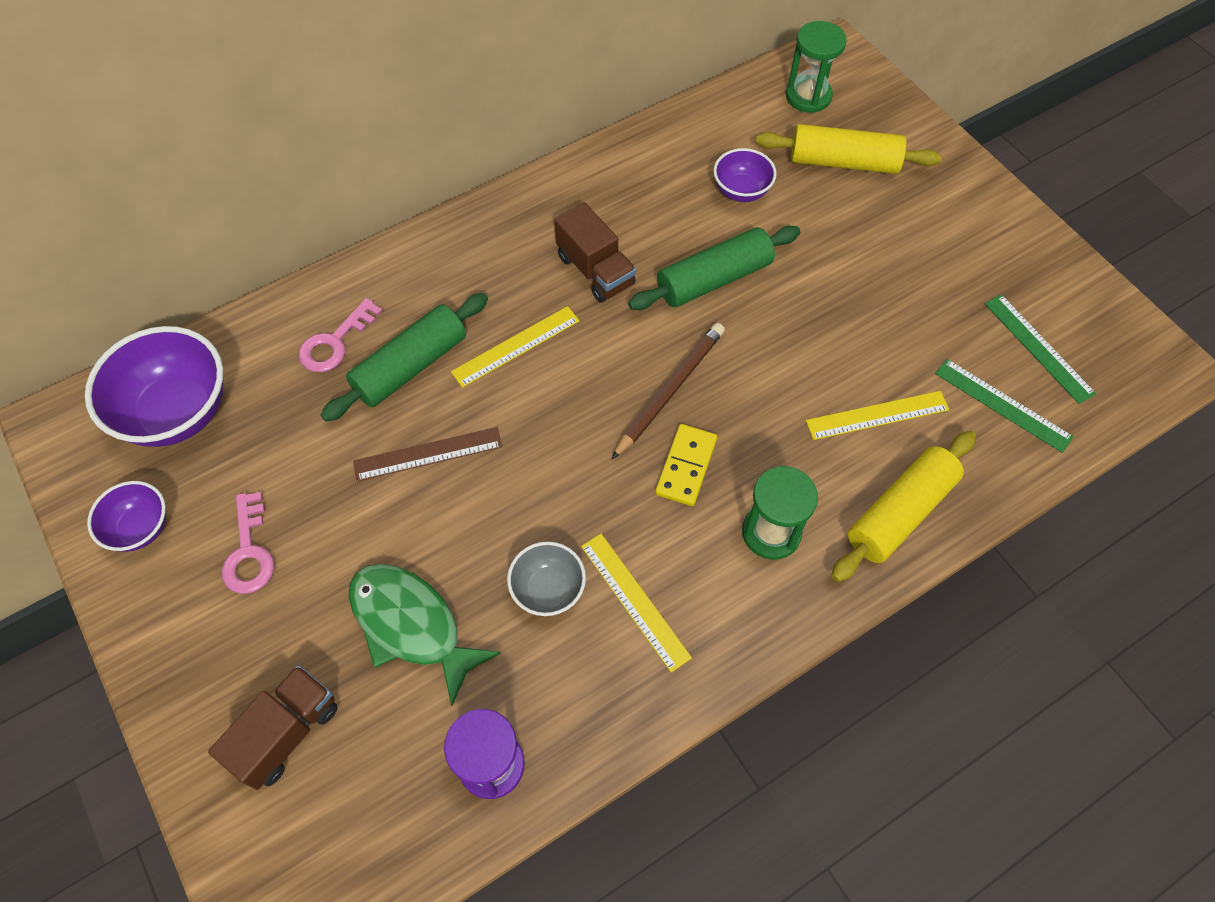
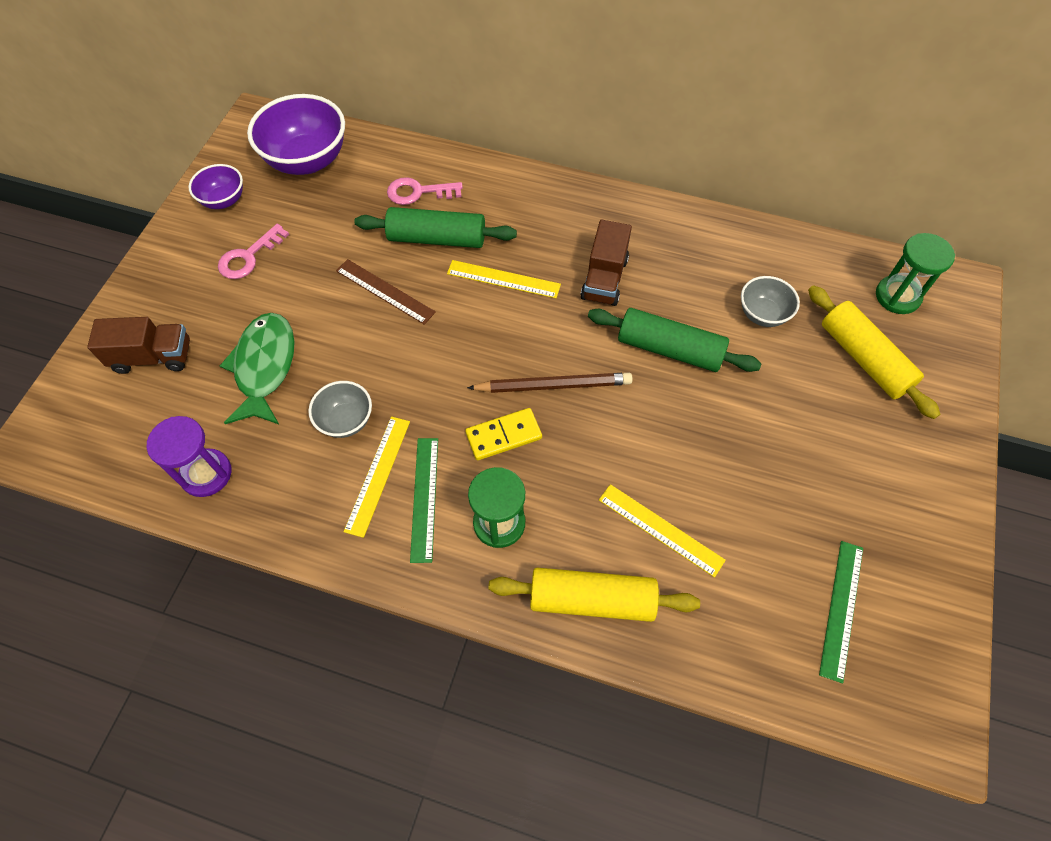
camera: 50 degrees right, 0 degrees up
purple bowl [714,148,777,202] -> grey bowl [741,276,800,327]
green ruler [935,359,1074,453] -> green ruler moved to [410,438,438,563]

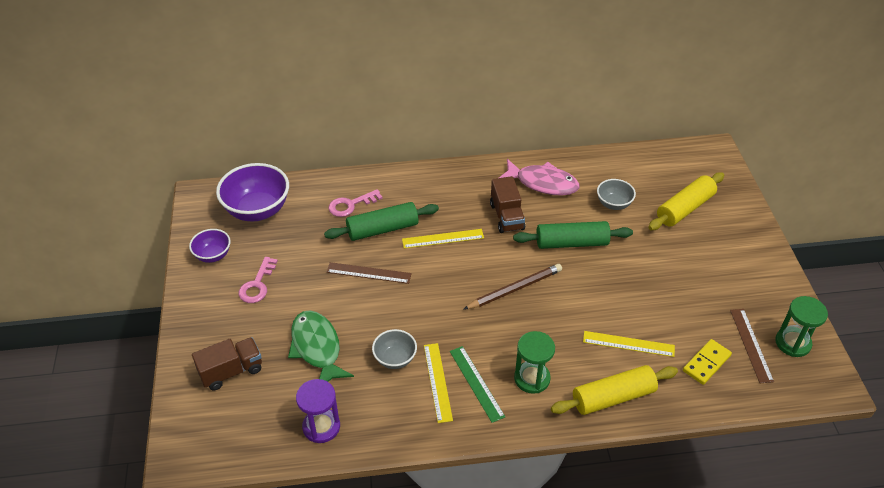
camera: 25 degrees left, 15 degrees down
yellow domino [465,408,542,460] -> yellow domino moved to [683,339,732,385]
yellow rolling pin [808,285,940,419] -> yellow rolling pin turned 75 degrees counterclockwise [648,172,724,230]
green ruler [819,541,863,683] -> brown ruler [730,309,774,383]
green hourglass [876,233,955,314] -> green hourglass moved to [775,296,828,357]
none -> pink fish [499,159,580,196]

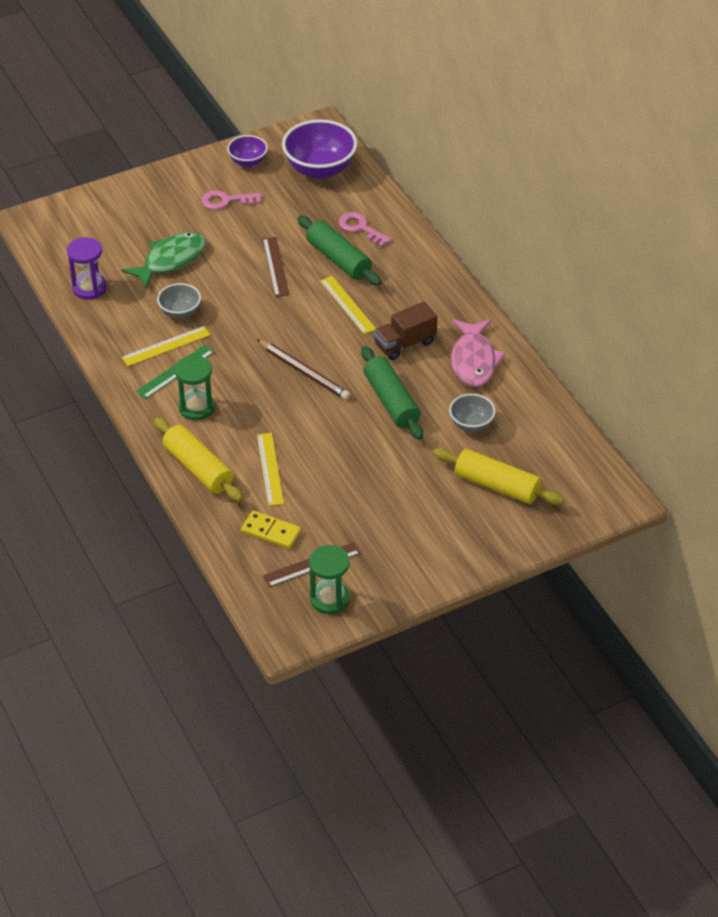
camera: 70 degrees right, 0 degrees up
brown truck [192,337,262,390] -> none

